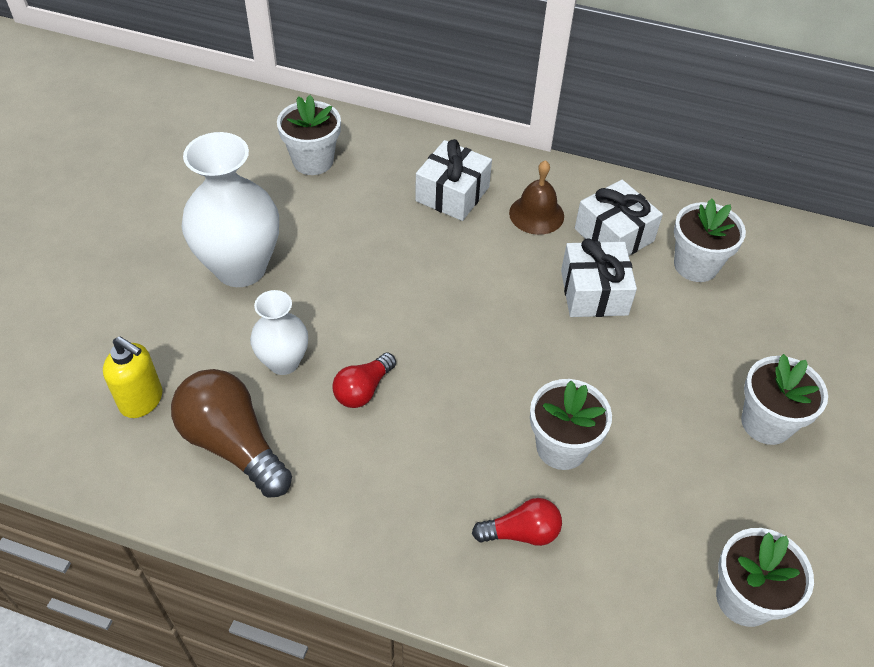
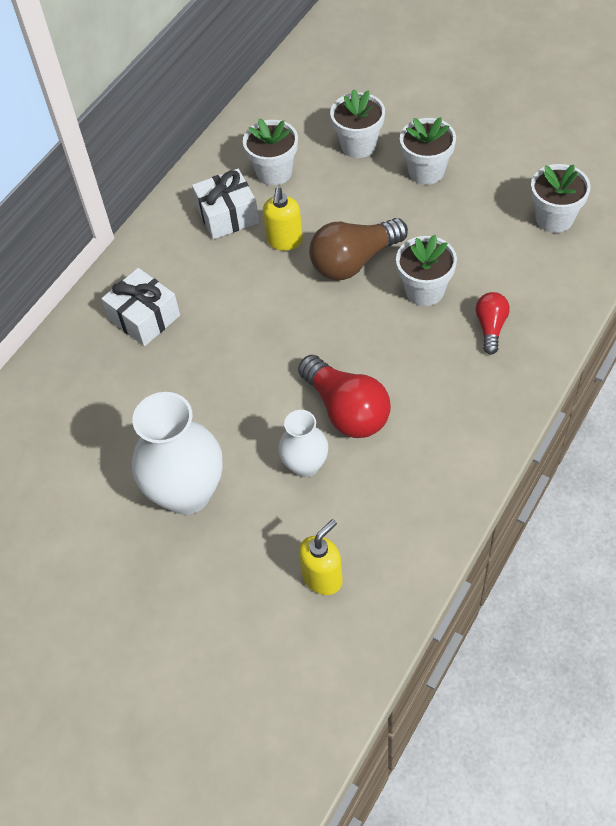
camera: 70 degrees left, 5 degrees up
brown light bulb [171,369,292,498] -> brown light bulb moved to [309,218,408,280]
white flower pot [277,95,341,175] -> white flower pot moved to [330,89,385,158]
red light bulb [332,353,396,408] -> red light bulb [298,355,391,438], size x1.78
brown bell [509,160,564,235] -> none
white gift [561,238,637,317] -> yellow soap dispenser [263,187,303,251]

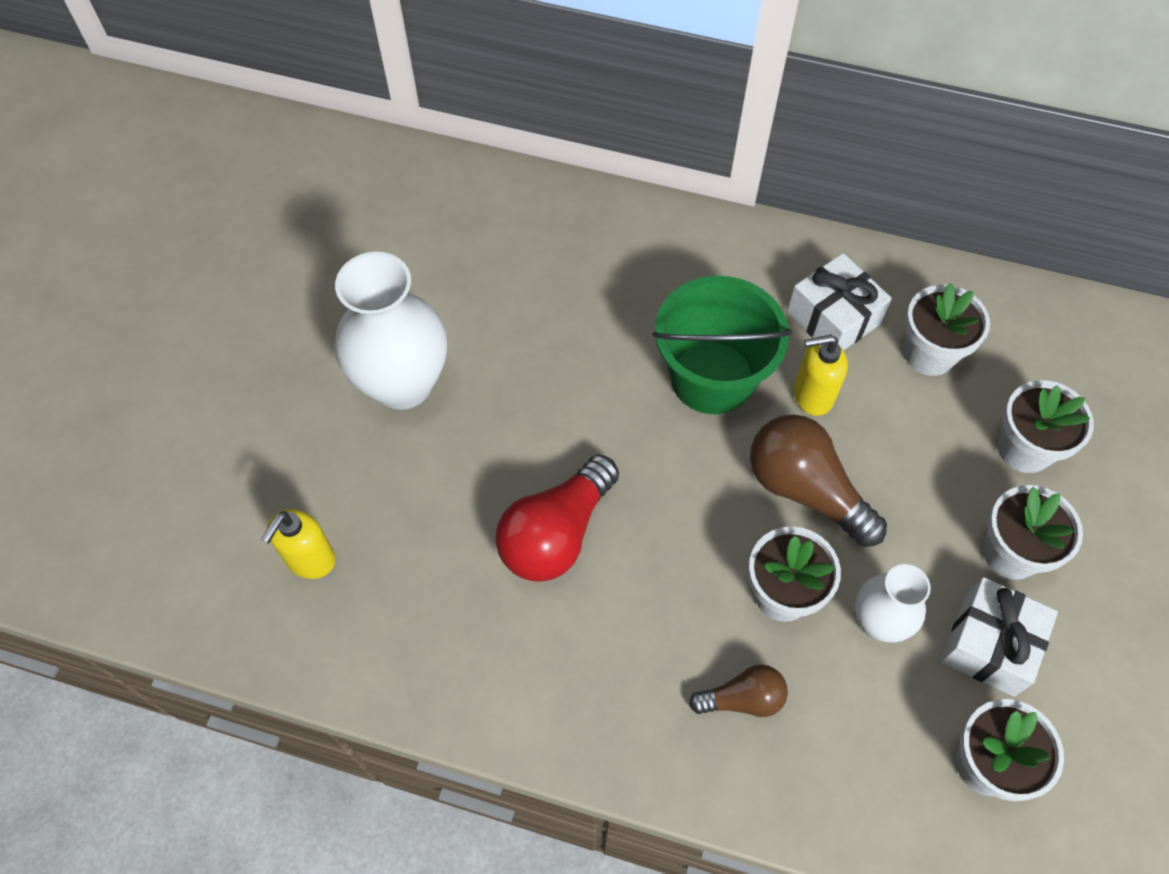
camera: 70 degrees right, 5 degrees up
white gift [101,268,180,346] -> white gift moved to [941,577,1058,697]
white vase [278,410,328,477] -> white vase moved to [855,564,931,642]
yellow soap dispenser [299,519,343,595] -> yellow soap dispenser turned 90 degrees clockwise [261,509,336,579]
red light bulb [475,292,510,354] -> brown light bulb [689,665,788,717]
none -> green bucket [653,276,792,414]

